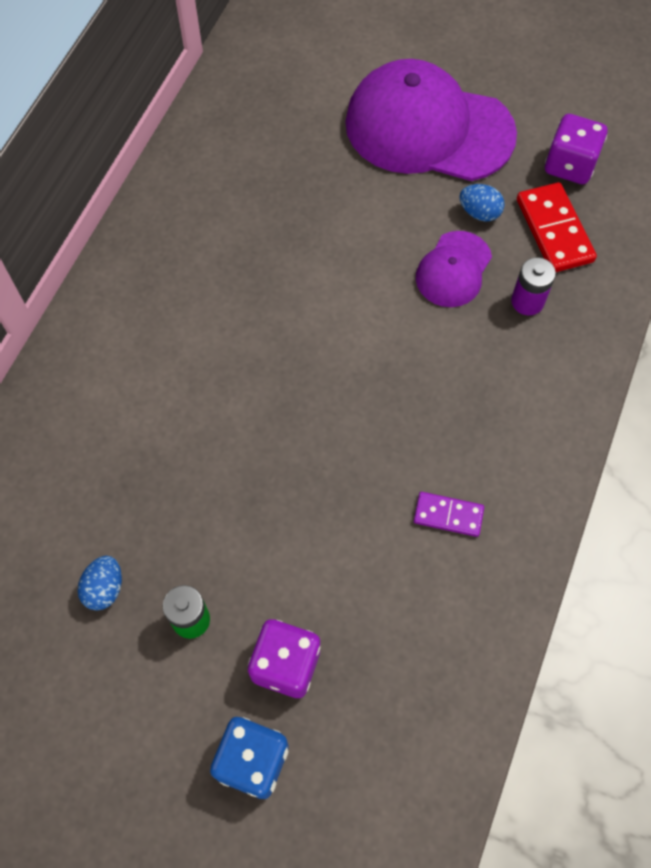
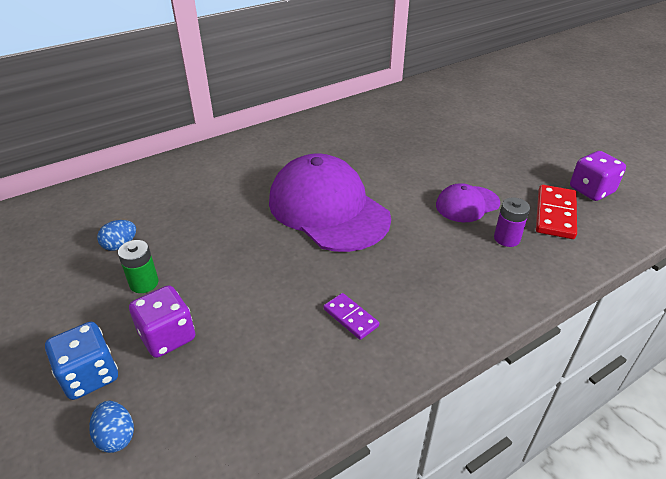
camera: 35 degrees right, 25 degrees down
purple cap [345,59,517,181] -> purple cap moved to [269,153,391,252]
blue egg [459,184,504,222] -> blue egg moved to [89,401,134,453]

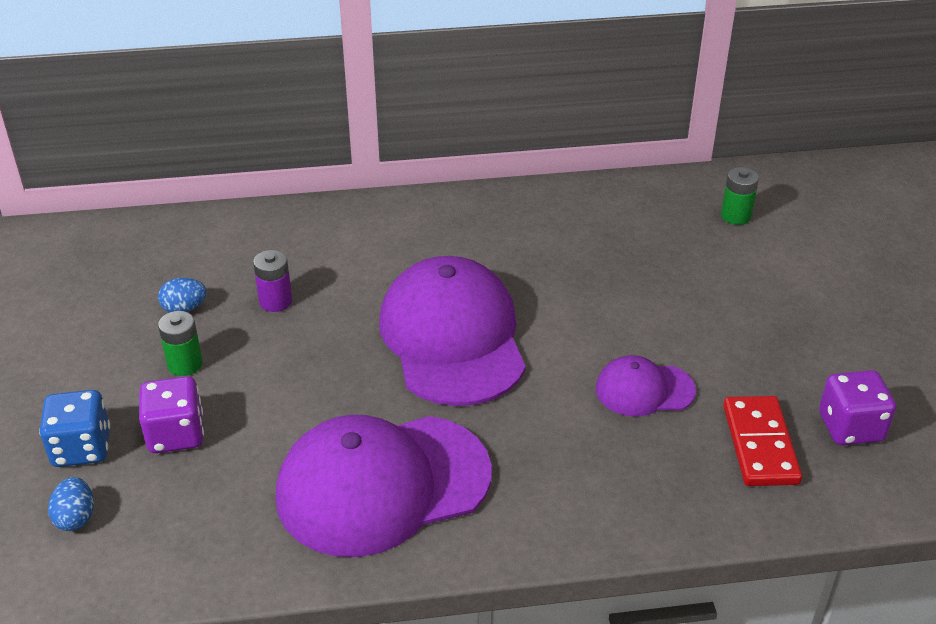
camera: 25 degrees right, 0 degrees up
purple domino [324,293,379,340] -> purple cap [276,415,492,557]
purple battery [494,197,530,247] -> purple battery moved to [253,250,292,312]
red domino [536,185,577,239] -> red domino turned 45 degrees counterclockwise [723,396,802,486]
none -> green battery [721,167,759,225]

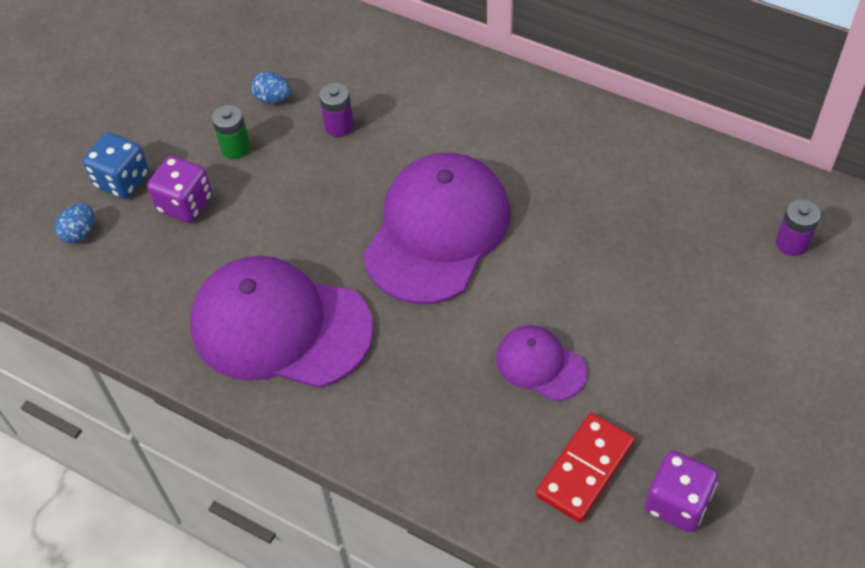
camera: 40 degrees right, 15 degrees up
green battery [721,167,759,225] -> purple battery [776,199,820,256]

